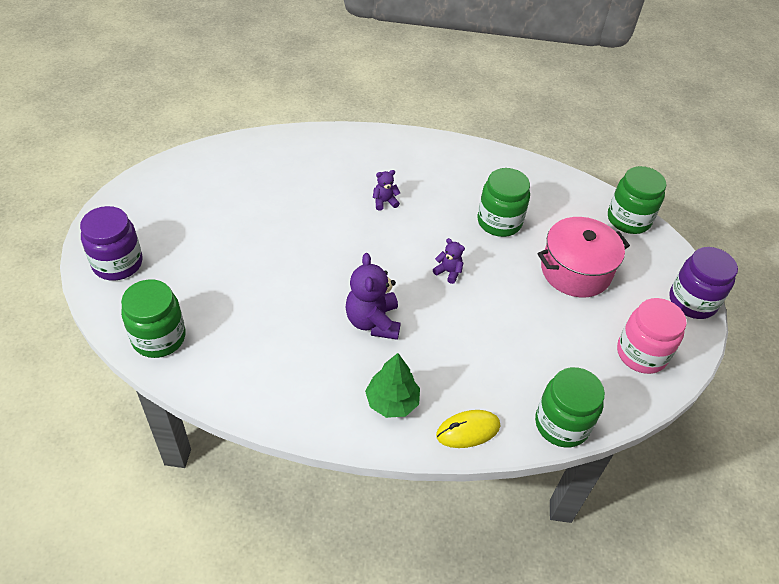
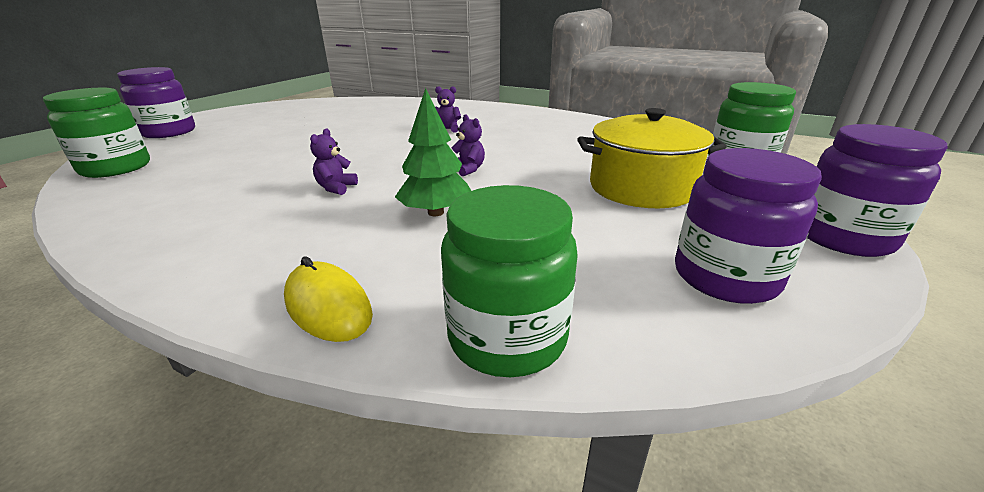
camera: 25 degrees right, 20 degrees down
purple teddy bear [346,253,401,340] -> purple teddy bear [310,128,358,195], size x0.51
green tree [365,353,420,418] -> green tree moved to [395,88,471,216]
yellow mouse [436,410,500,448] -> yellow mouse turned 45 degrees clockwise [284,256,373,342]
green jar [477,168,530,237] -> none
pink pot [537,217,630,297] -> yellow pot [577,108,727,208]
pink jar [617,298,687,374] -> purple jar [675,148,822,304]

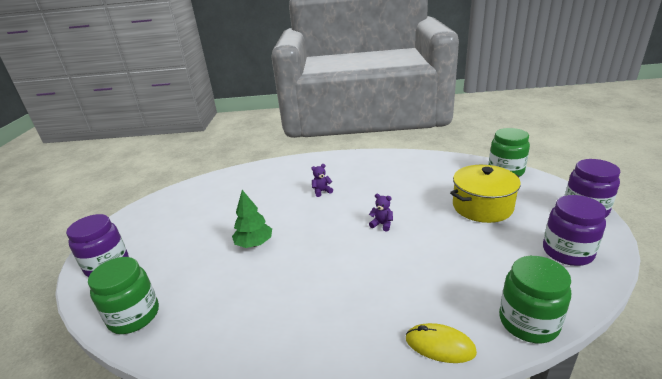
camera: 25 degrees left, 0 degrees up
purple teddy bear [310,128,358,195] -> none
green tree [395,88,471,216] -> green tree moved to [232,190,272,248]

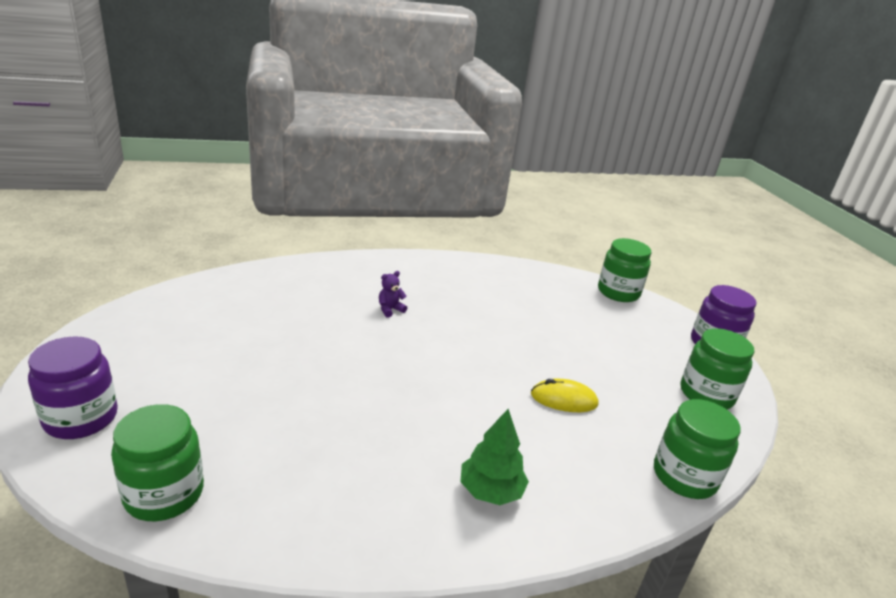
camera: 20 degrees left, 0 degrees up
green tree [232,190,272,248] -> green tree moved to [461,409,529,505]
purple teddy bear [369,194,393,232] -> none
yellow mouse [405,323,477,363] -> yellow mouse moved to [531,379,598,412]
yellow pot [450,165,521,223] -> none
purple jar [543,195,606,266] -> green jar [681,328,754,409]

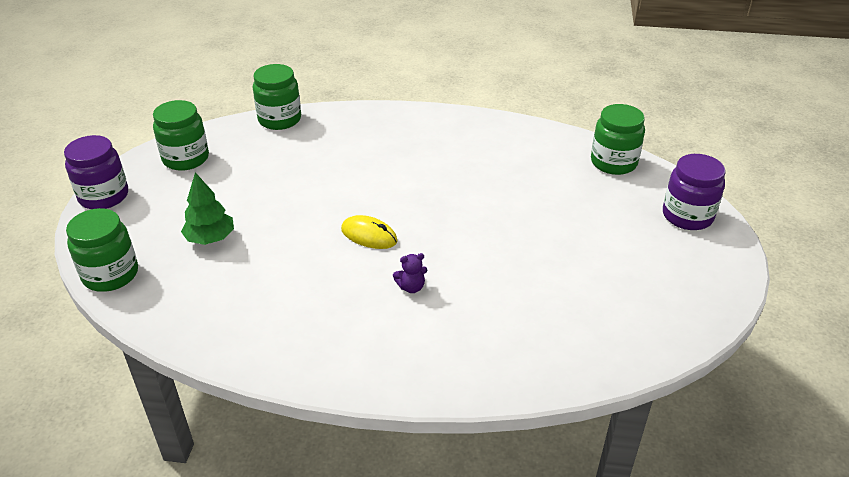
camera: 155 degrees left, 10 degrees up
green tree [461,409,529,505] -> green tree moved to [181,172,234,245]
yellow mouse [531,379,598,412] -> yellow mouse moved to [341,215,397,249]

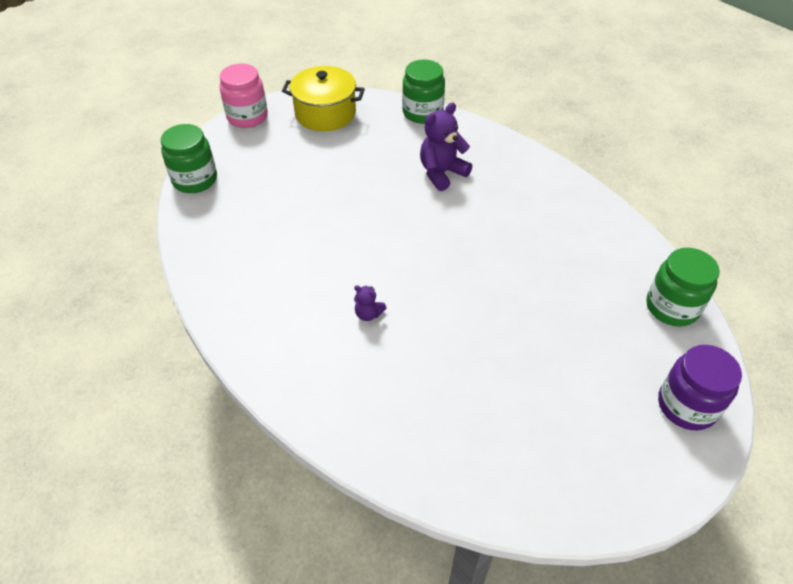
camera: 40 degrees right, 10 degrees up
purple jar [64,135,128,209] -> pink jar [220,64,268,128]
green jar [153,100,209,171] -> yellow pot [282,66,365,131]
green tree [181,172,234,245] -> none
yellow mouse [341,215,397,249] -> none
none -> purple teddy bear [420,103,473,191]

